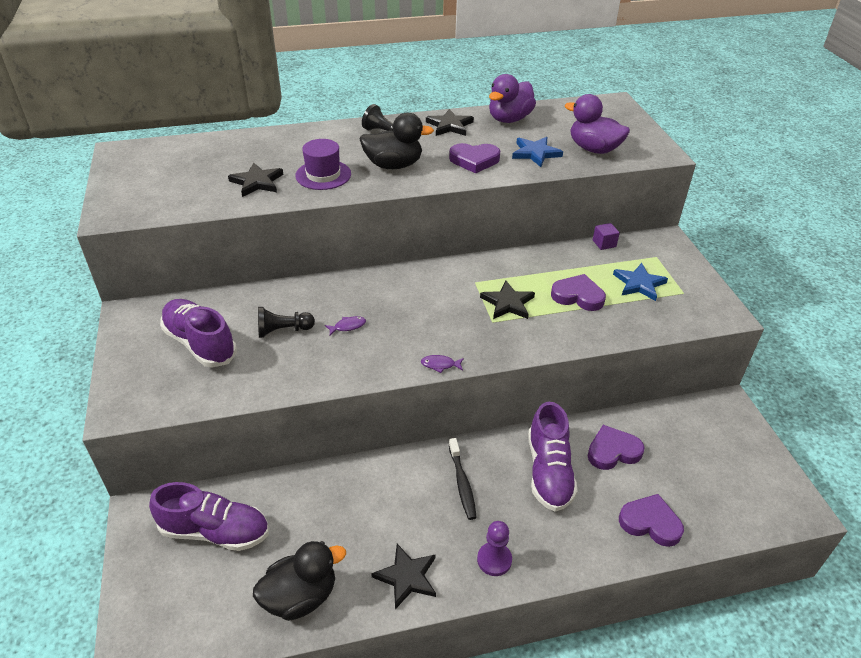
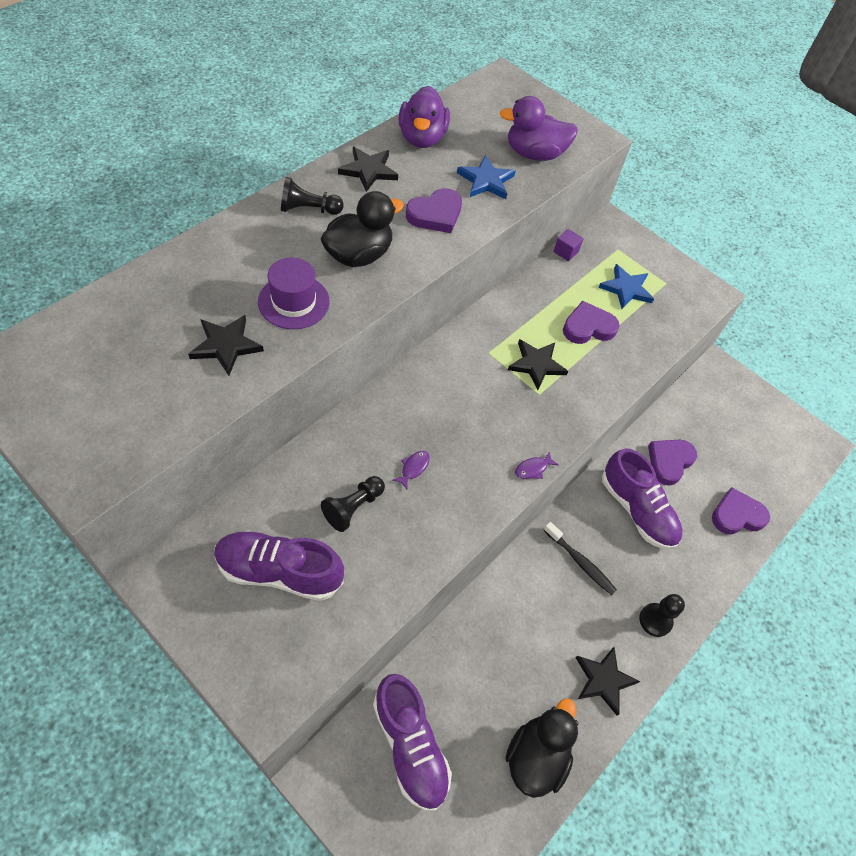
camera: 40 degrees left, 15 degrees up
purple shoe [149,482,269,551] -> purple shoe turned 90 degrees clockwise [373,674,452,811]
purple pawn [477,521,512,576] -> black pawn [639,594,685,637]

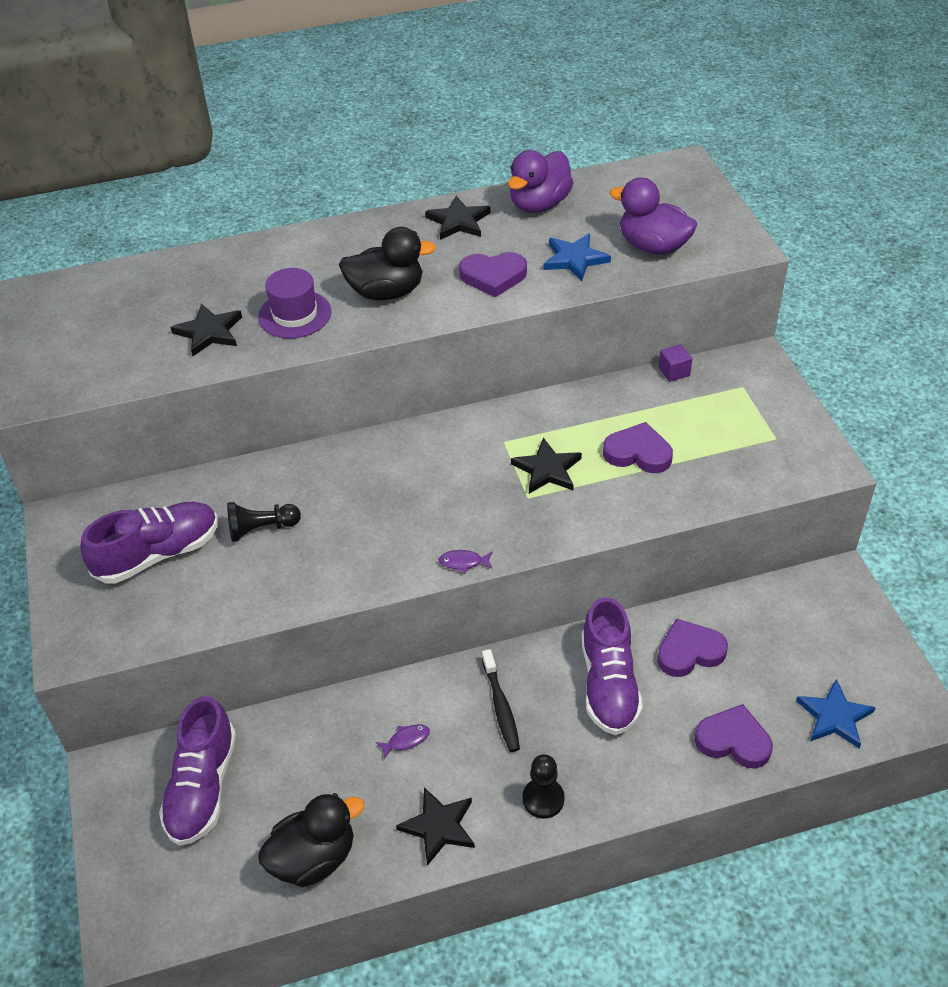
camera: 40 degrees right, 10 degrees down
purple shoe [214,530,344,601] -> purple shoe turned 105 degrees clockwise [80,502,218,584]
black pawn [281,177,344,215] -> none
purple fish [393,451,430,489] -> purple fish moved to [375,724,430,759]
blue star [598,264,654,309] -> blue star moved to [796,679,876,749]

